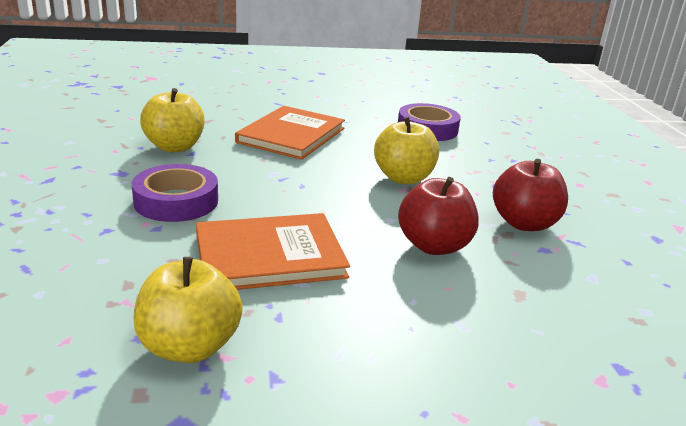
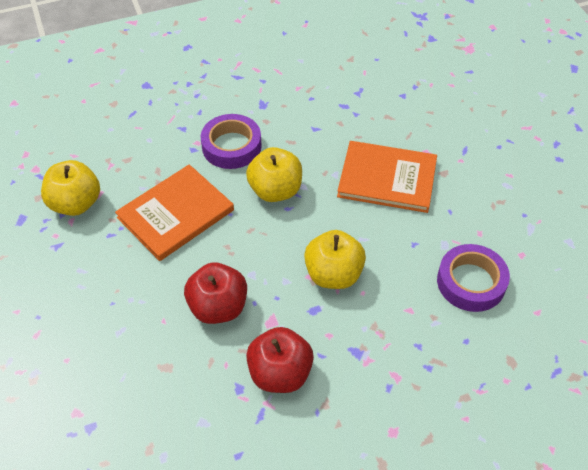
camera: 80 degrees right, 25 degrees up
yellow apple [140,88,205,152] -> yellow apple moved to [246,147,302,202]
orange book [196,213,350,290] -> orange book turned 75 degrees clockwise [115,164,234,261]

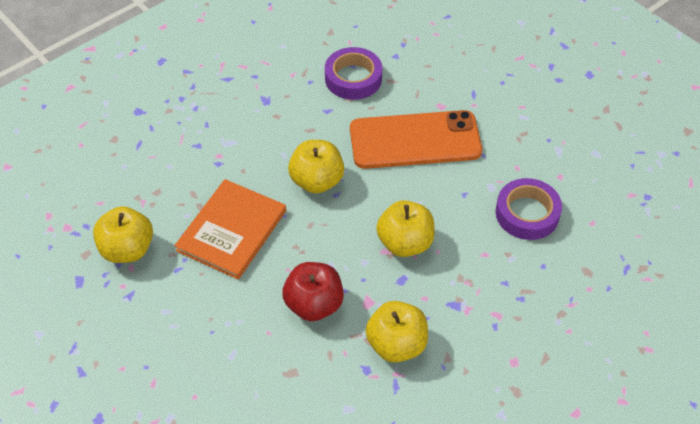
camera: 20 degrees left, 0 degrees up
purple tape [201,114,262,169] -> purple tape moved to [325,47,382,100]
red apple [246,327,314,393] -> yellow apple [365,301,428,363]
orange book [337,141,437,213] -> orange phone [350,110,482,169]

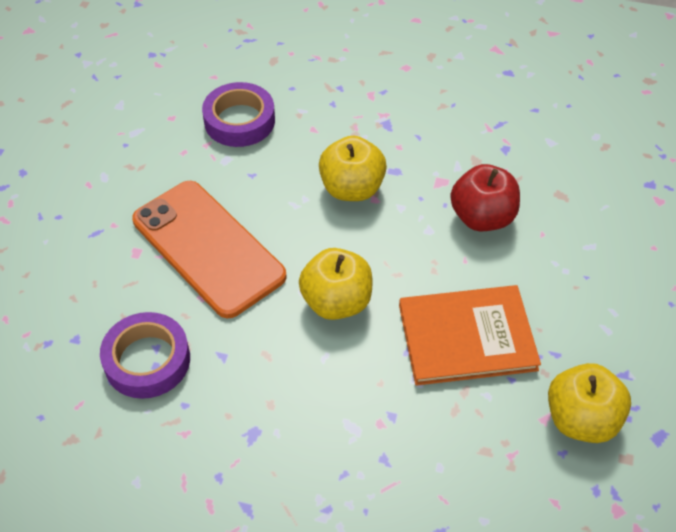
camera: 125 degrees left, 0 degrees up
yellow apple [365,301,428,363] -> none

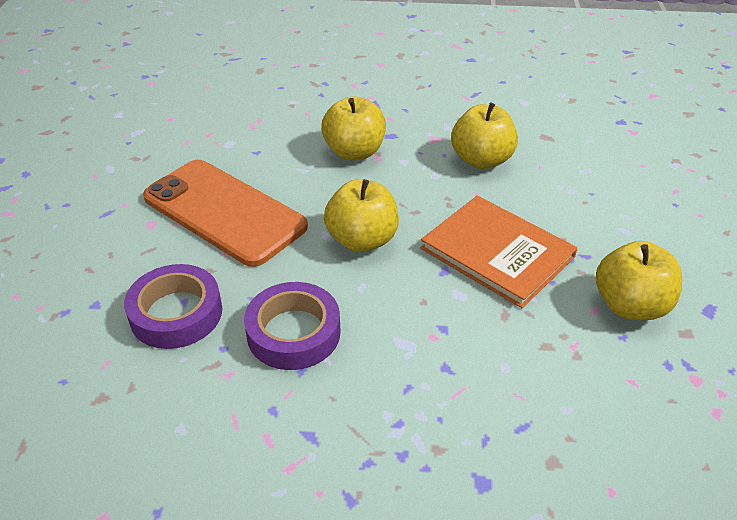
camera: 10 degrees left, 10 degrees down
purple tape [202,82,275,147] -> purple tape moved to [244,282,340,370]
orange book [399,285,541,386] -> orange book turned 60 degrees clockwise [421,196,578,308]
red apple [450,164,520,231] -> yellow apple [451,103,518,169]

